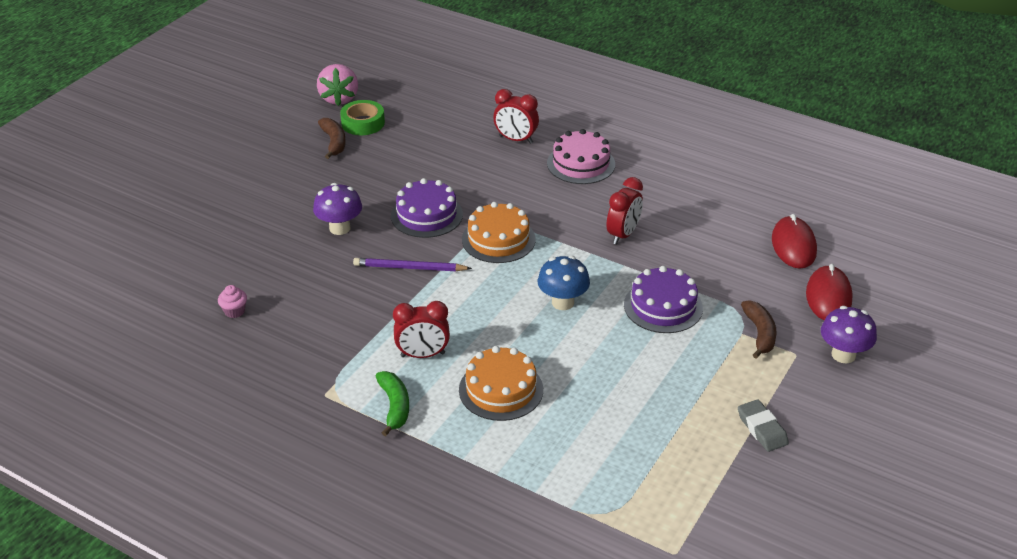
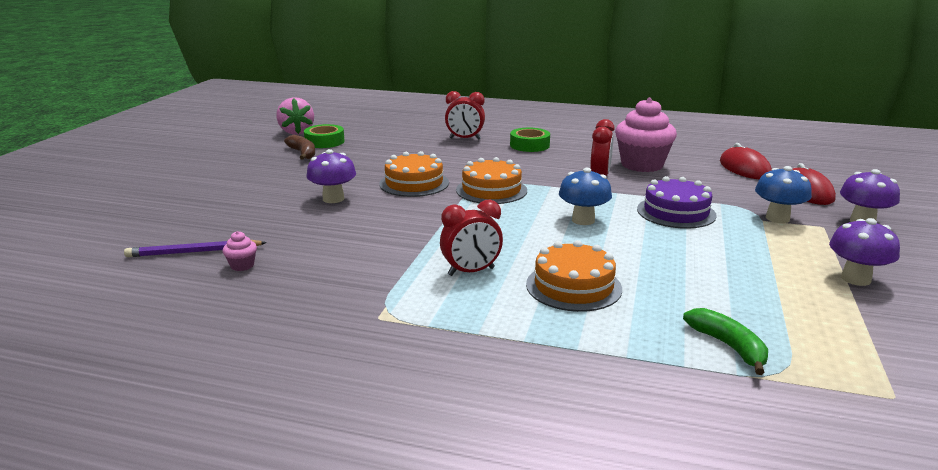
camera: 15 degrees left, 15 degrees down
purple pencil [353,258,472,271] -> purple pencil moved to [124,240,267,257]
green banana [376,371,409,436] -> green banana moved to [683,308,768,375]
purple cake [391,178,463,238] -> orange cake [379,151,449,197]
pink cake [547,129,615,184] -> green tape [510,128,550,152]
grey eraser [738,399,789,452] -> purple mushroom [829,218,900,286]
brown banana [741,300,777,359] -> blue mushroom [755,166,812,223]
none -> pink cupcake [615,98,677,172]

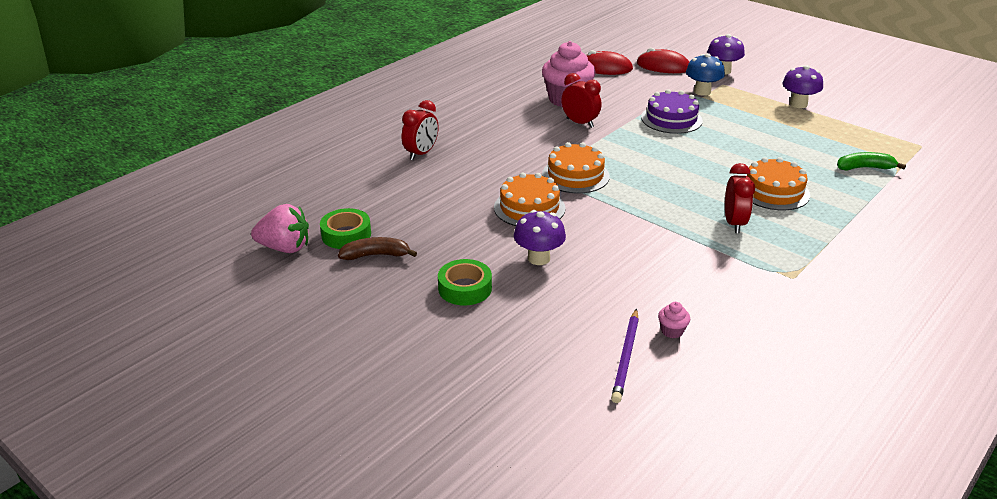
camera: 65 degrees left, 10 degrees up
green tape [510,128,550,152] -> green tape moved to [438,259,492,306]
blue mushroom [559,168,612,225] -> none

